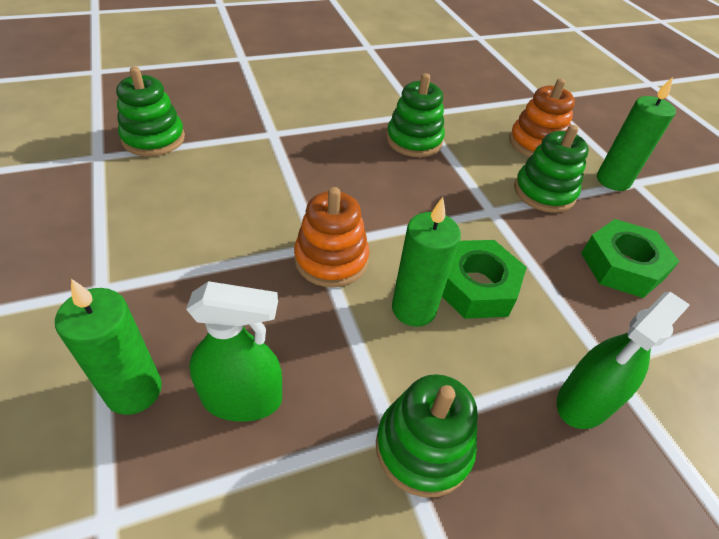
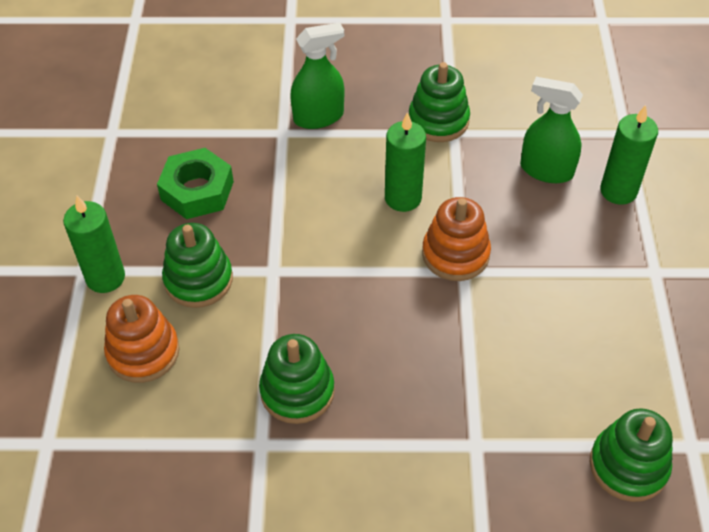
camera: 155 degrees left, 5 degrees up
green nut [442,240,527,319] -> none

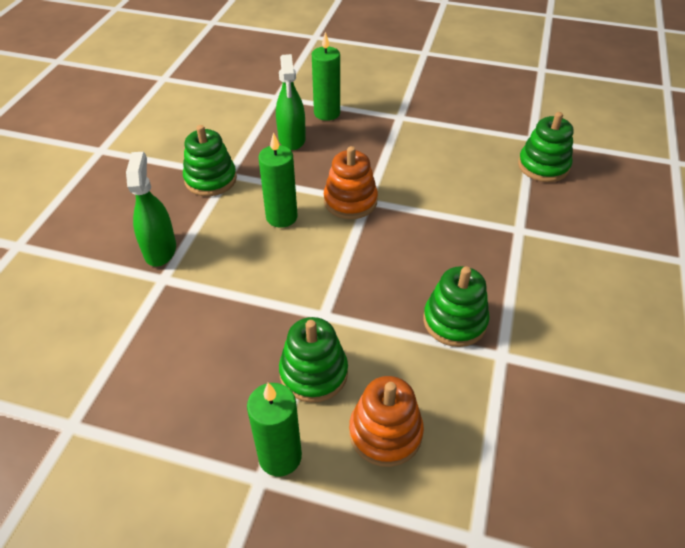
camera: 75 degrees left, 5 degrees down
green nut [157,148,234,219] -> none
green spray bottle [520,77,583,183] -> green spray bottle turned 45 degrees counterclockwise [276,54,306,150]

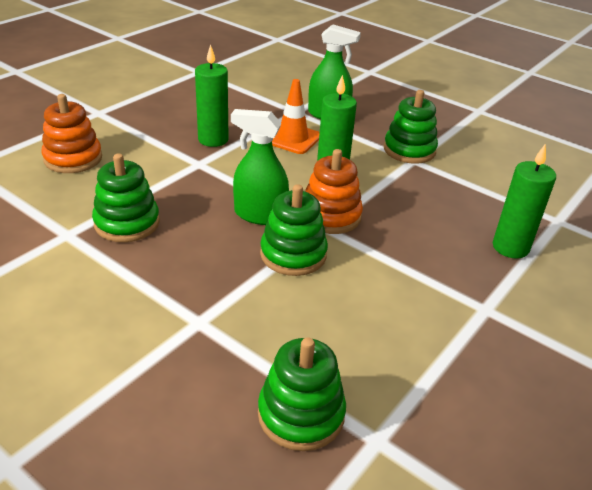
camera: 110 degrees right, 10 degrees down
green candle [247,383,302,476] -> green candle moved to [195,44,229,147]
green spray bottle [276,54,306,150] -> green spray bottle moved to [231,109,289,225]
green stacking toy [279,317,348,403] -> green stacking toy moved to [260,184,328,276]
none -> orange traffic cone [272,79,320,154]

